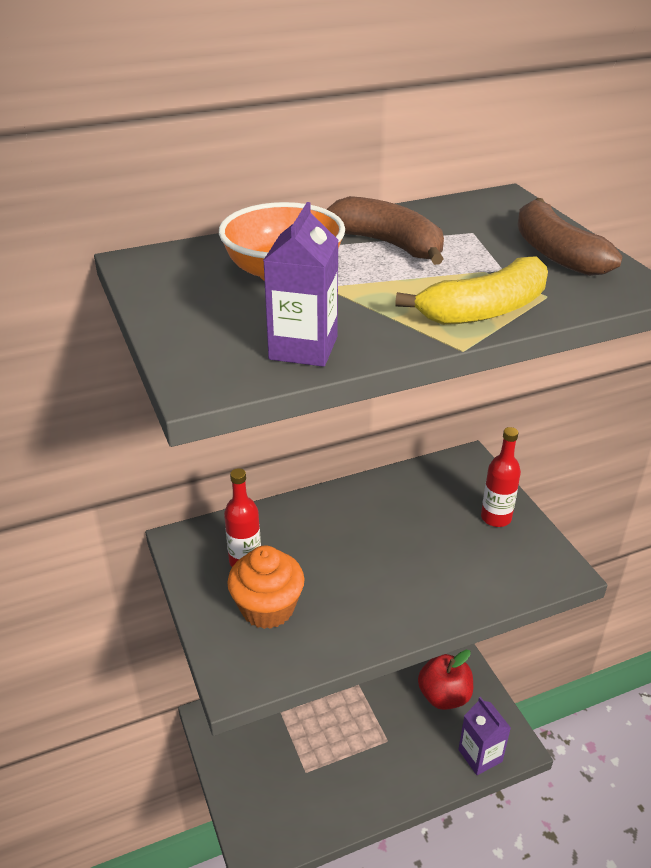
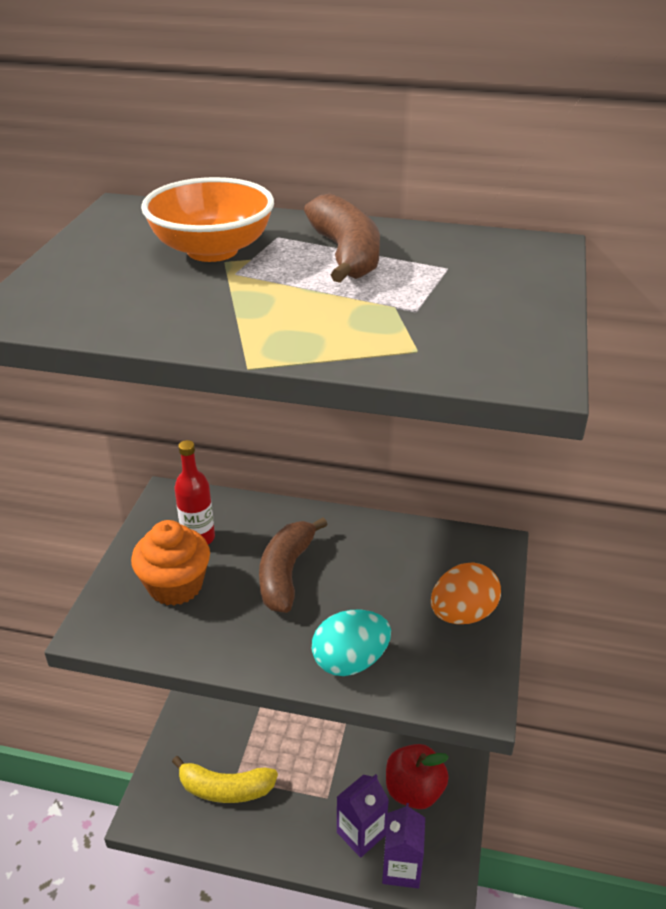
camera: 35 degrees right, 0 degrees up
purple carton [263,202,339,367] -> purple carton moved to [337,774,389,858]
yellow banana [395,256,548,325] -> yellow banana moved to [172,756,278,803]
red bottle [481,427,521,527] -> orange egg [431,562,501,624]
brown banana [517,198,623,276] -> brown banana moved to [259,518,328,613]
none -> turquoise egg [312,610,391,676]

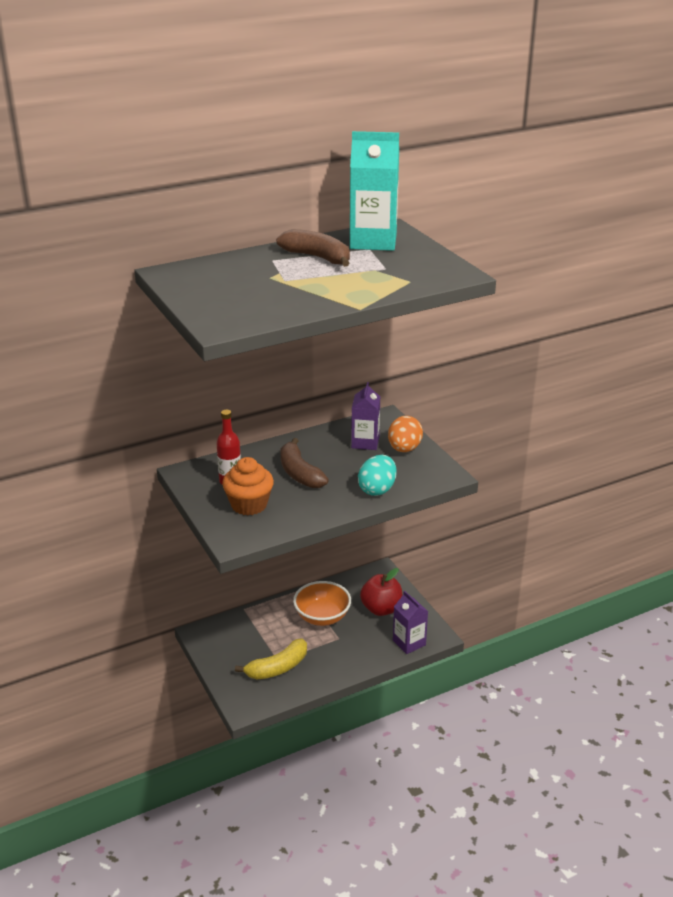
camera: 40 degrees left, 5 degrees down
orange bowl [141,177,274,262] -> orange bowl moved to [293,581,351,626]
purple carton [337,774,389,858] -> purple carton moved to [351,382,380,450]
none -> turquoise carton [350,131,399,251]

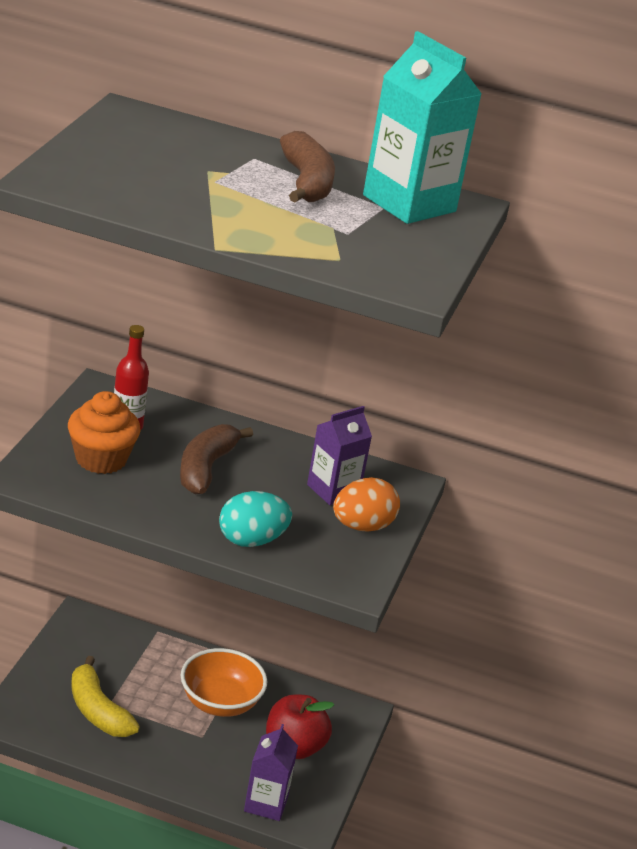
camera: 40 degrees right, 0 degrees up
yellow banana [235,638,307,680] -> yellow banana turned 45 degrees clockwise [71,656,140,737]

